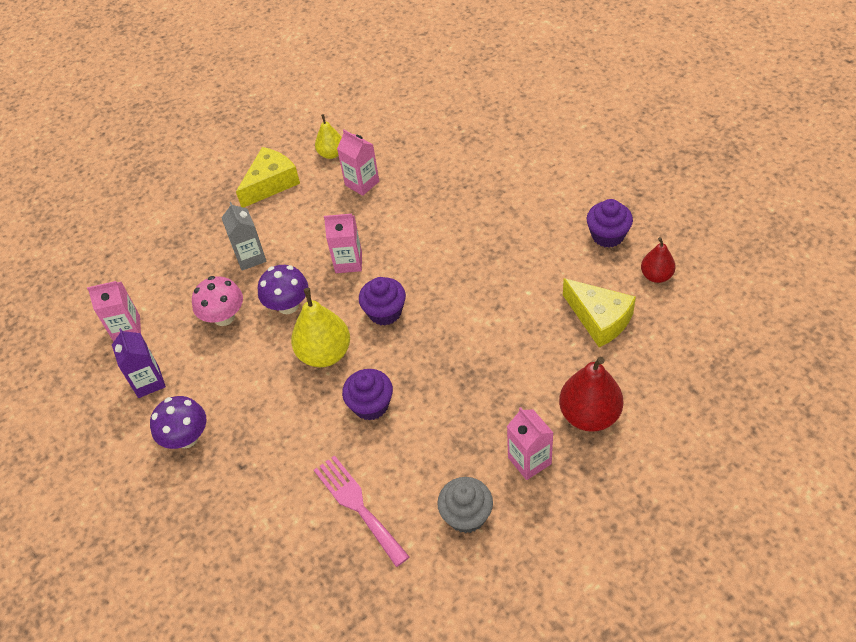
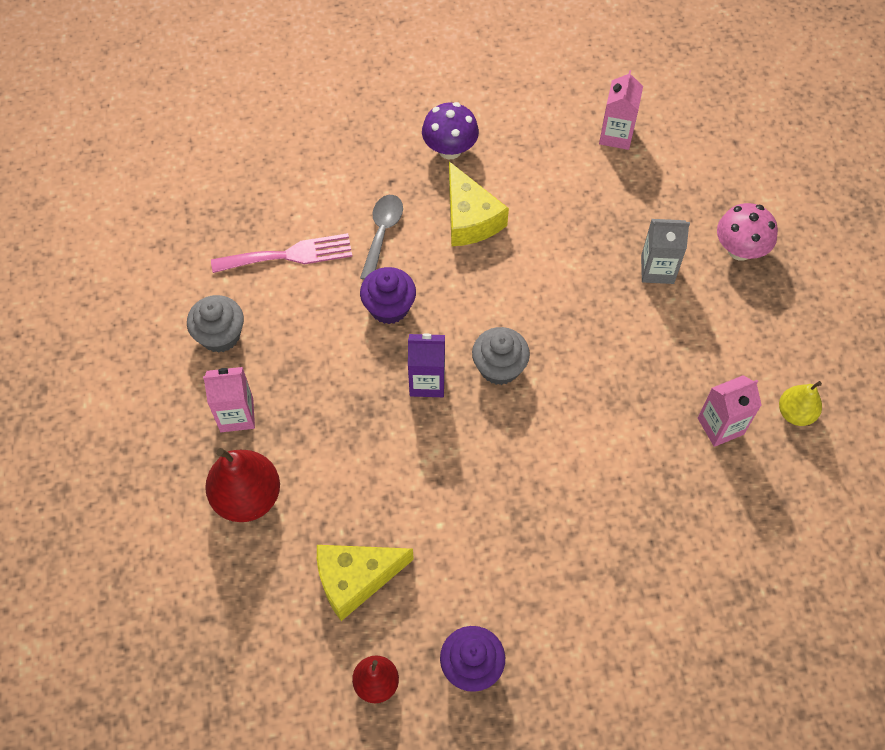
camera: 110 degrees right, 10 degrees up
purple carton [112,328,166,398] -> purple carton moved to [408,333,445,397]
pink mushroom [192,276,243,326] -> pink mushroom moved to [717,203,778,261]
yellow cheese [236,147,300,208] -> yellow cheese moved to [449,161,509,247]
purple mushroom [258,265,308,314] -> none
yellow pear [291,288,350,367] -> none
pink carton [324,214,362,273] -> none
purple cupcake [359,277,406,325] -> grey cupcake [472,327,530,385]
none -> grey spoon [360,195,403,280]

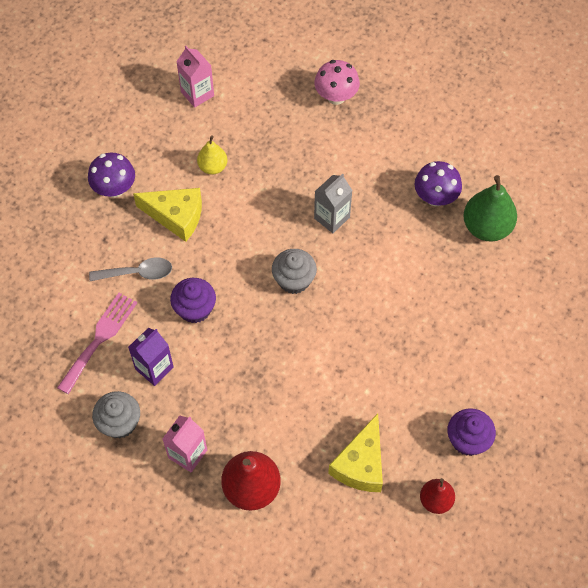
camera: 50 degrees left, 0 degrees up
grey spoon [360,195,403,280] -> grey spoon turned 120 degrees clockwise [89,258,172,281]
purple carton [408,333,445,397] -> purple carton moved to [128,328,174,386]
grey carton [641,219,690,284] -> grey carton moved to [314,174,353,233]
pink carton [698,375,762,447] -> purple mushroom [414,161,462,206]
yellow pear [779,381,822,426] -> yellow pear moved to [197,135,227,174]
none -> green pear [463,175,517,241]

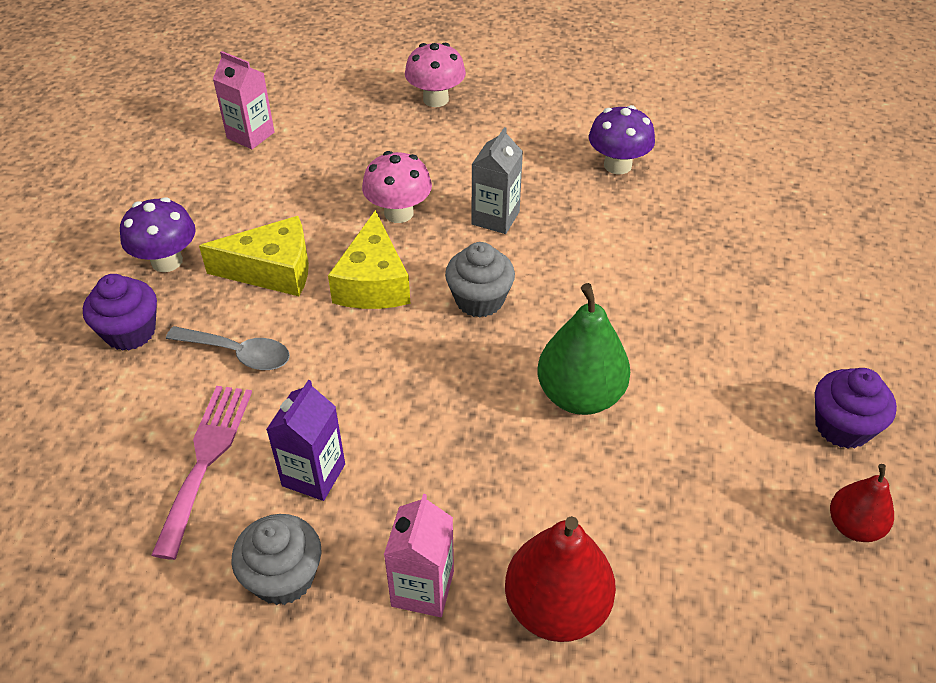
camera: 20 degrees left, 15 degrees down
grey spoon [89,258,172,281] -> grey spoon turned 45 degrees clockwise [166,326,290,370]
purple cupcake [170,278,216,323] -> purple cupcake moved to [83,274,157,351]
yellow pear [197,135,227,174] -> none
yellow cheese [328,413,383,492] -> yellow cheese moved to [328,210,410,309]
green pear [463,175,517,241] -> green pear moved to [538,283,630,415]
none -> pink mushroom [362,151,432,223]

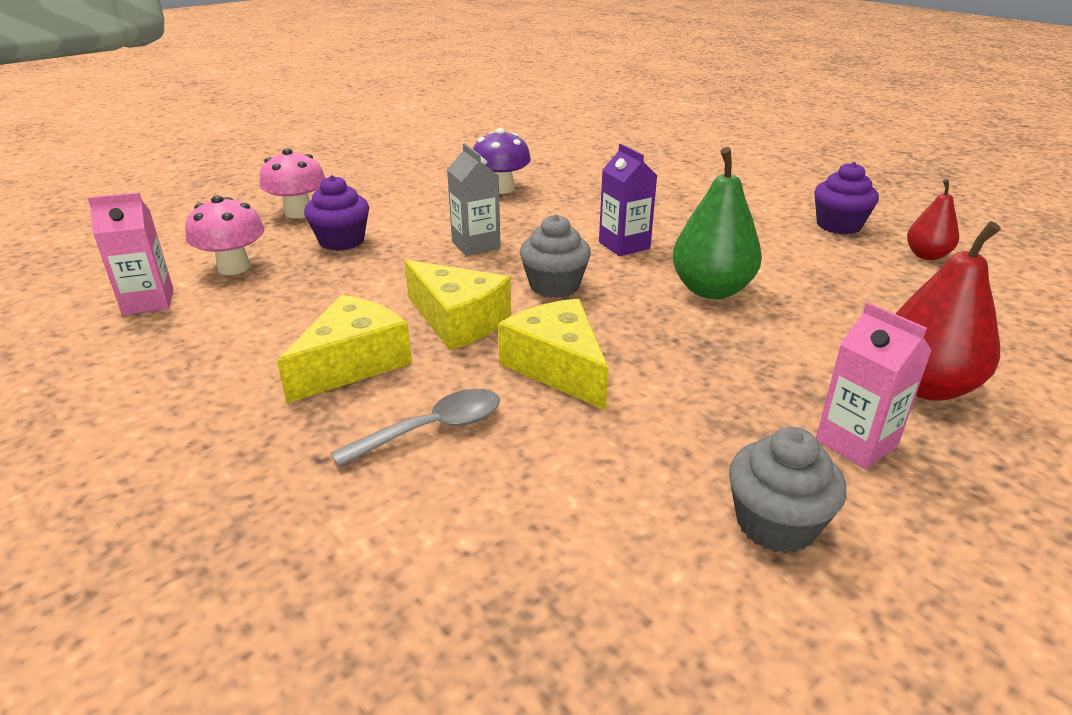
camera: 50 degrees left, 15 degrees down
purple cupcake [83,274,157,351] -> purple cupcake moved to [304,175,369,251]
purple mushroom [120,197,196,272] -> none
pink fork [151,386,252,560] -> none
purple carton [266,380,345,501] -> purple carton moved to [599,144,657,256]
pink mushroom [362,151,432,223] -> pink mushroom moved to [185,195,265,275]
none -> yellow cheese [498,299,609,410]

